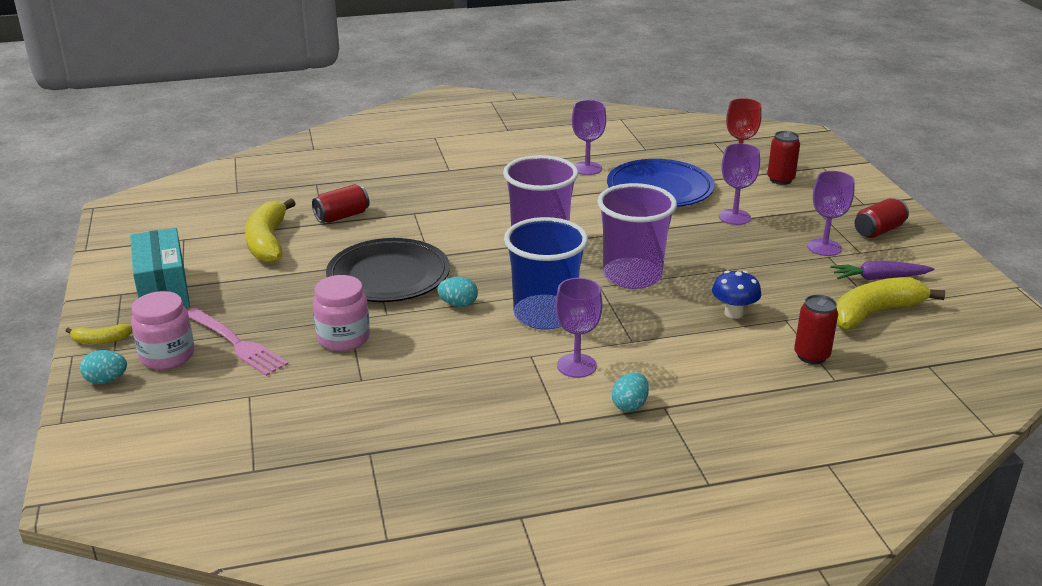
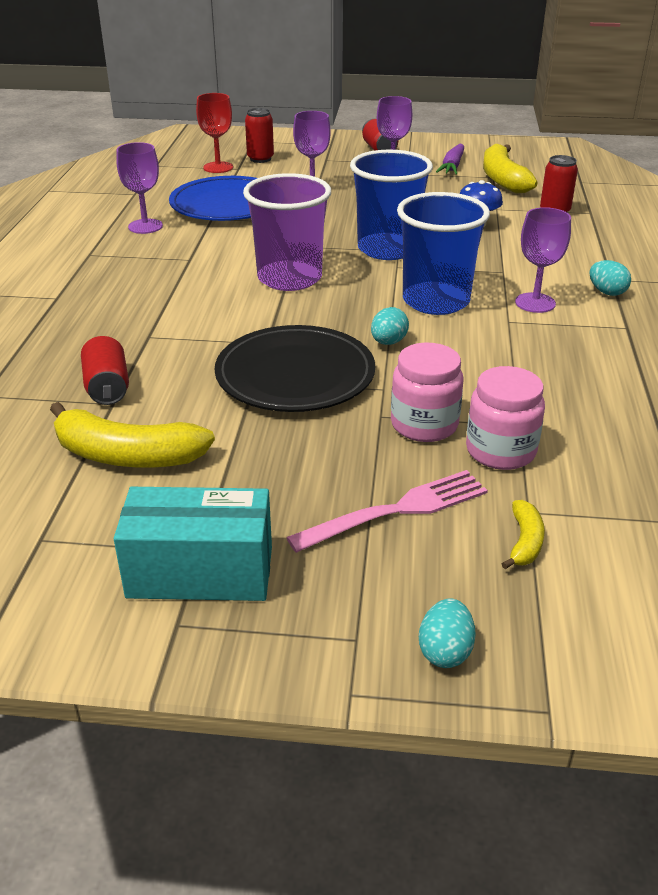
camera: 70 degrees left, 5 degrees up
yellow banana [66,324,132,344] -> yellow banana moved to [501,500,545,569]
pink jar [131,291,195,370] -> pink jar moved to [466,366,545,470]
purple cup [597,183,677,289] -> blue cup [350,150,433,260]

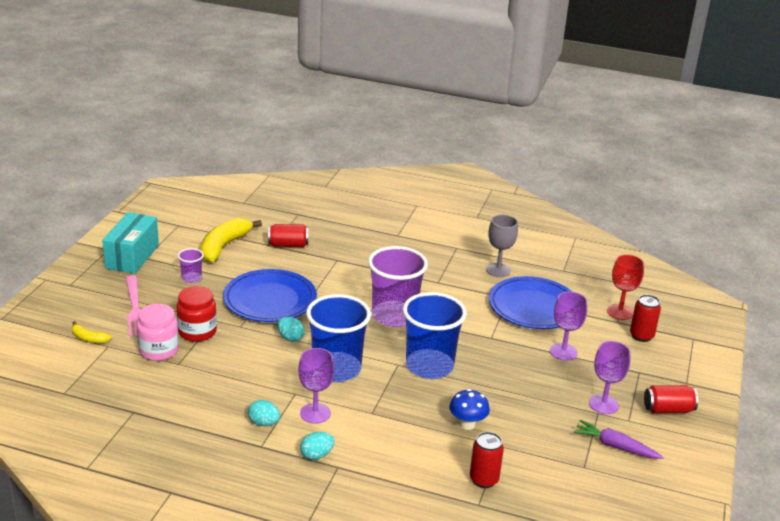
camera: 100 degrees right, 5 degrees down
purple goblet [116,142,163,234] -> grey goblet [486,215,518,277]
black plate [215,325,375,412] -> blue plate [223,269,317,322]
pink jar [391,343,464,442] -> red jar [176,286,217,342]
turquoise egg [419,598,476,668] -> turquoise egg moved to [248,400,280,426]
yellow banana [483,144,538,194] -> none
none -> purple cup [178,248,204,283]

